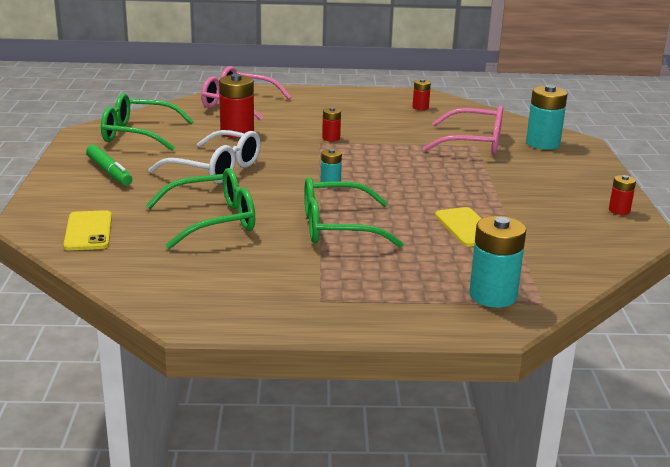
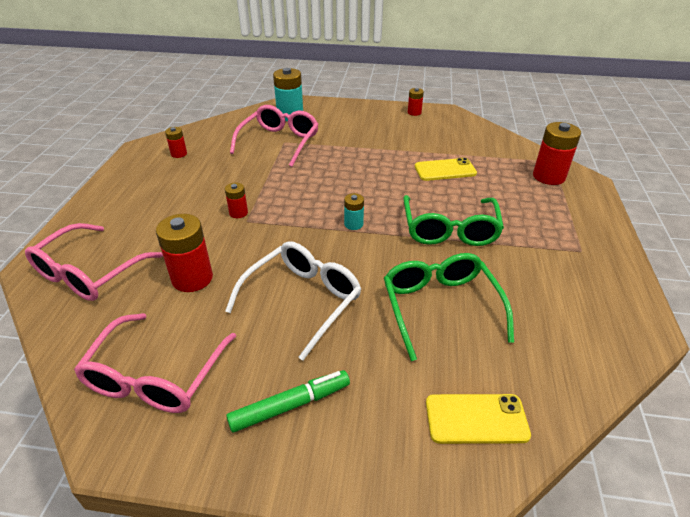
camera: 80 degrees left, 15 degrees up
green glasses [101,93,194,151] -> pink glasses [74,313,236,413]
turquoise battery [469,216,526,308] -> red battery [533,122,581,185]

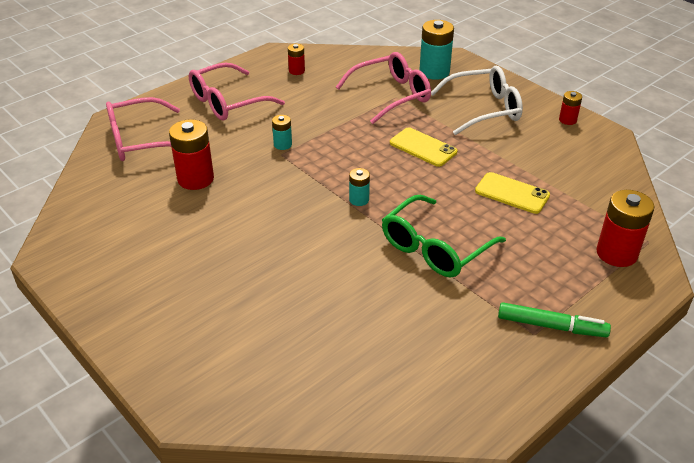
camera: 40 degrees right, 0 degrees up
pink glasses [74,313,236,413] -> pink glasses moved to [189,63,285,121]
red battery [225,183,248,218] -> turquoise battery [272,115,292,150]
white glasses [225,241,361,360] -> white glasses moved to [431,66,523,135]
green marker [226,370,350,433] -> green marker moved to [498,302,611,337]
green glasses [384,253,514,361] -> none
yellow phone [426,394,531,444] -> yellow phone moved to [390,127,457,167]

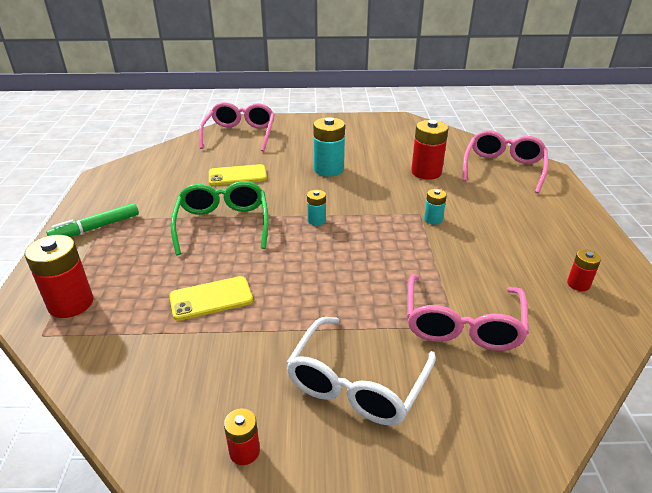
camera: 130 degrees right, 5 degrees down
pink glasses [189,63,285,121] -> pink glasses moved to [199,102,275,152]
yellow phone [390,127,457,167] -> yellow phone moved to [209,164,267,186]
turquoise battery [419,20,454,80] -> turquoise battery moved to [313,117,345,177]

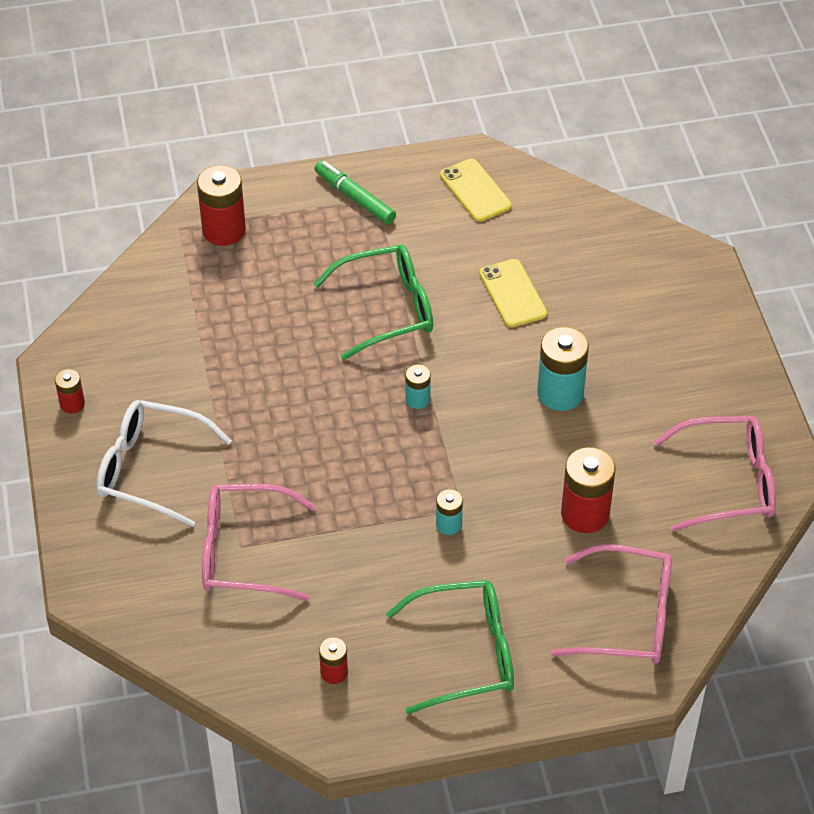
camera: 80 degrees right, 15 degrees up
yellow phone [169,276,253,321] -> yellow phone moved to [440,159,512,222]
pink glasses [199,102,275,152] -> pink glasses moved to [653,416,776,531]
none -> green glasses [386,580,514,714]

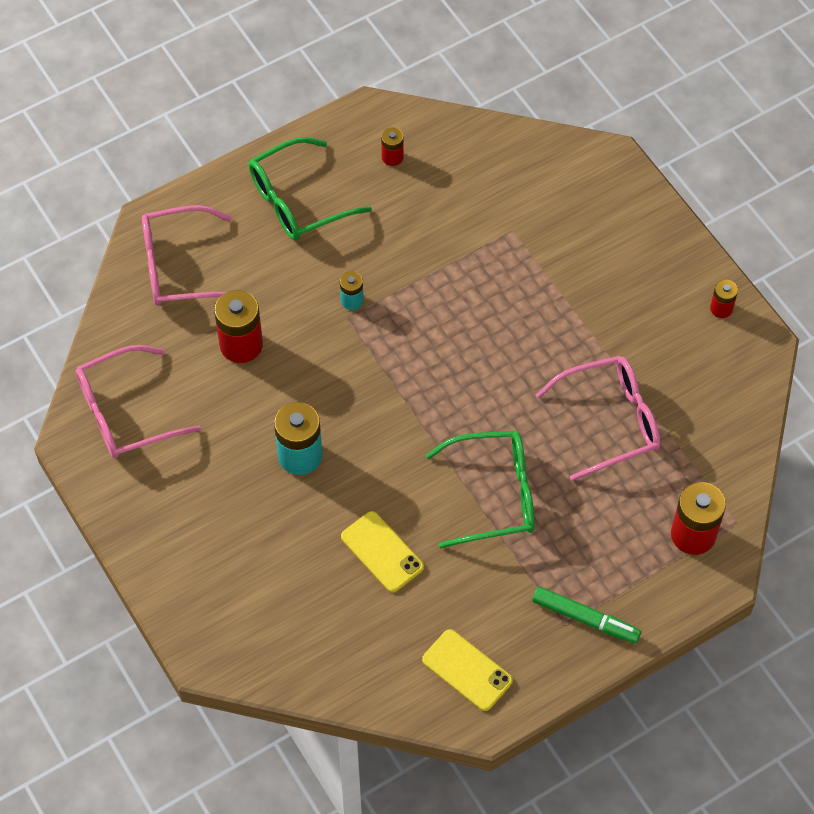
camera: 160 degrees right, 10 degrees up
white glasses [96,400,232,527] -> none
pink glasses [202,484,316,601] -> pink glasses moved to [536,356,660,481]
green glasses [314,244,433,360] -> green glasses turned 150 degrees counterclockwise [426,431,535,549]
turquoise battery [406,364,431,409] -> none

